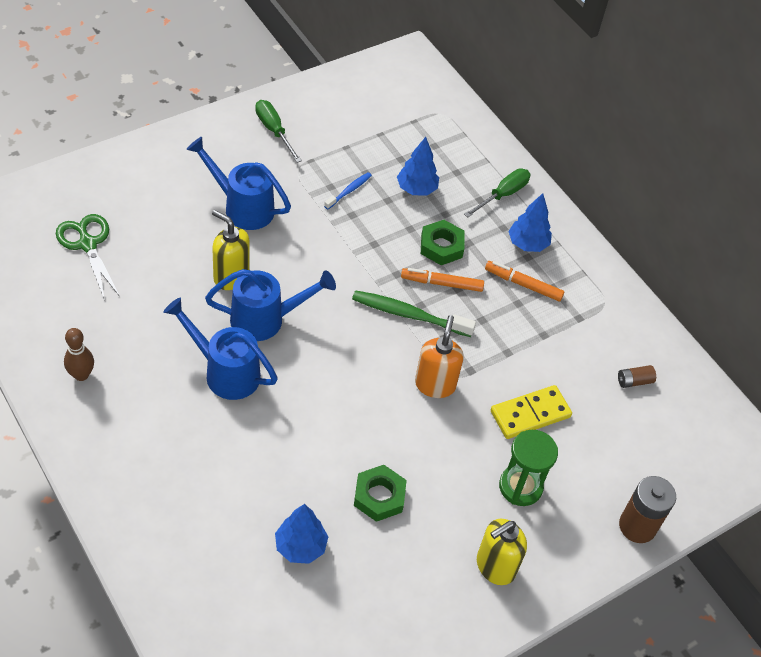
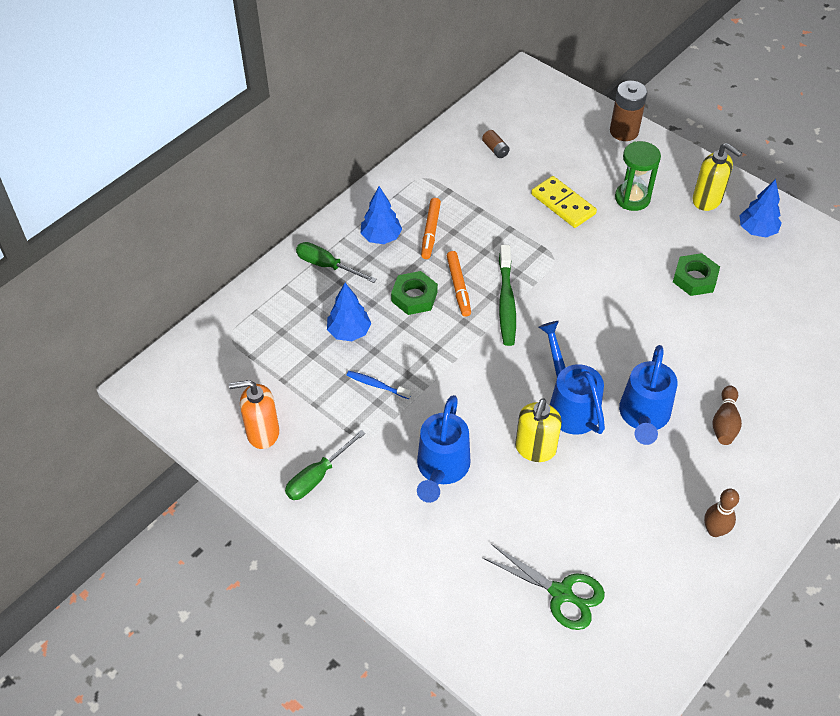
camera: 100 degrees left, 0 degrees up
green scissors [56,214,120,301] -> green scissors turned 105 degrees counterclockwise [483,544,605,630]
blue tree [275,504,328,564] -> blue tree moved to [739,179,782,237]
orange soap dispenser [415,315,464,398] -> orange soap dispenser moved to [229,380,279,449]
none -> brown bowling pin [712,385,742,445]

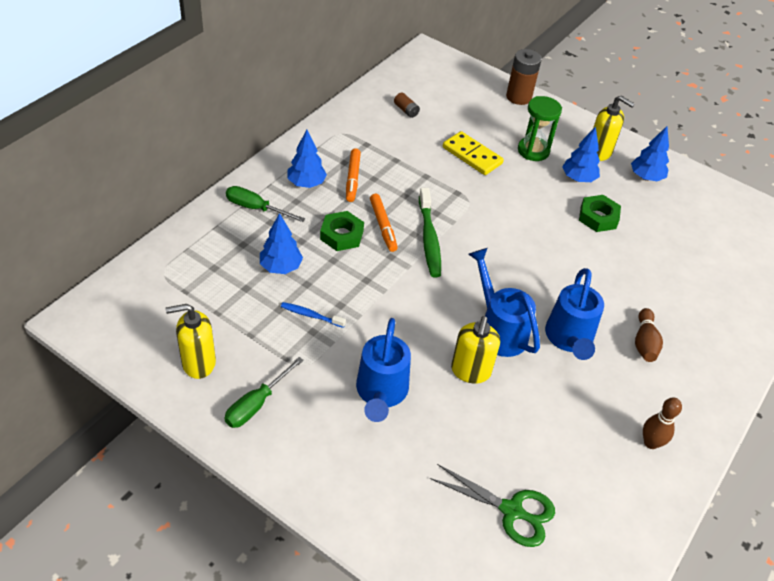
camera: 10 degrees left, 5 degrees down
orange soap dispenser [229,380,279,449] -> yellow soap dispenser [166,304,216,379]
none -> blue tree [562,126,600,182]

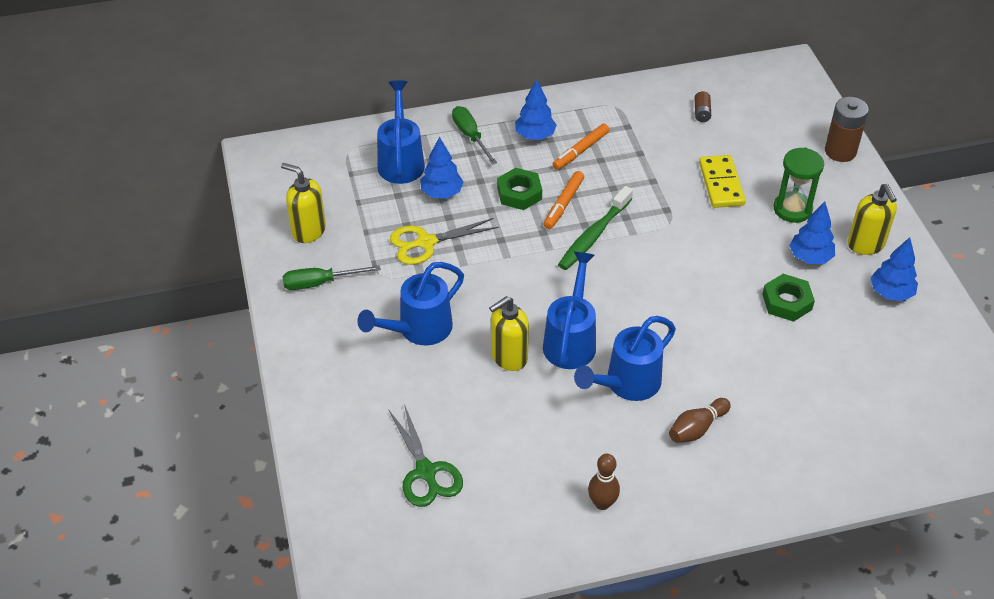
camera: 45 degrees right, 0 degrees up
blue toothbrush [281,302,346,328] -> yellow scissors [390,218,499,265]
none -> blue watering can [377,80,425,184]

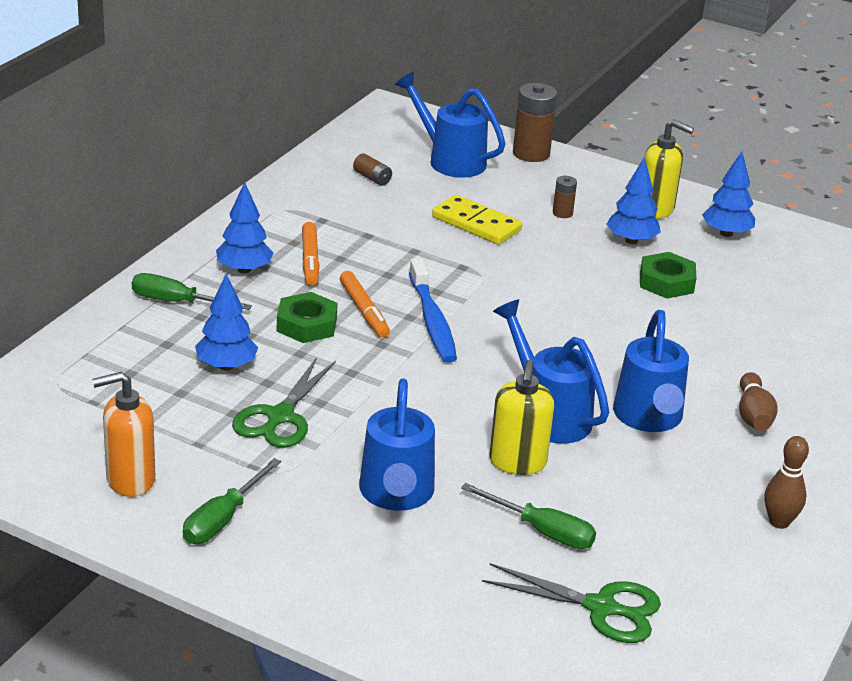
camera: 50 degrees left, 15 degrees down
yellow soap dispenser [281,163,326,243] -> orange soap dispenser [92,372,155,497]
blue watering can [377,80,425,184] -> blue watering can moved to [395,72,506,178]
yellow scissors [390,218,499,265] -> green scissors [232,357,336,448]
green toothbrush [558,186,633,270] -> blue toothbrush [409,258,457,363]
green hourglass [774,147,824,223] -> brown battery [553,176,577,218]
none -> green screwdriver [461,483,596,549]

